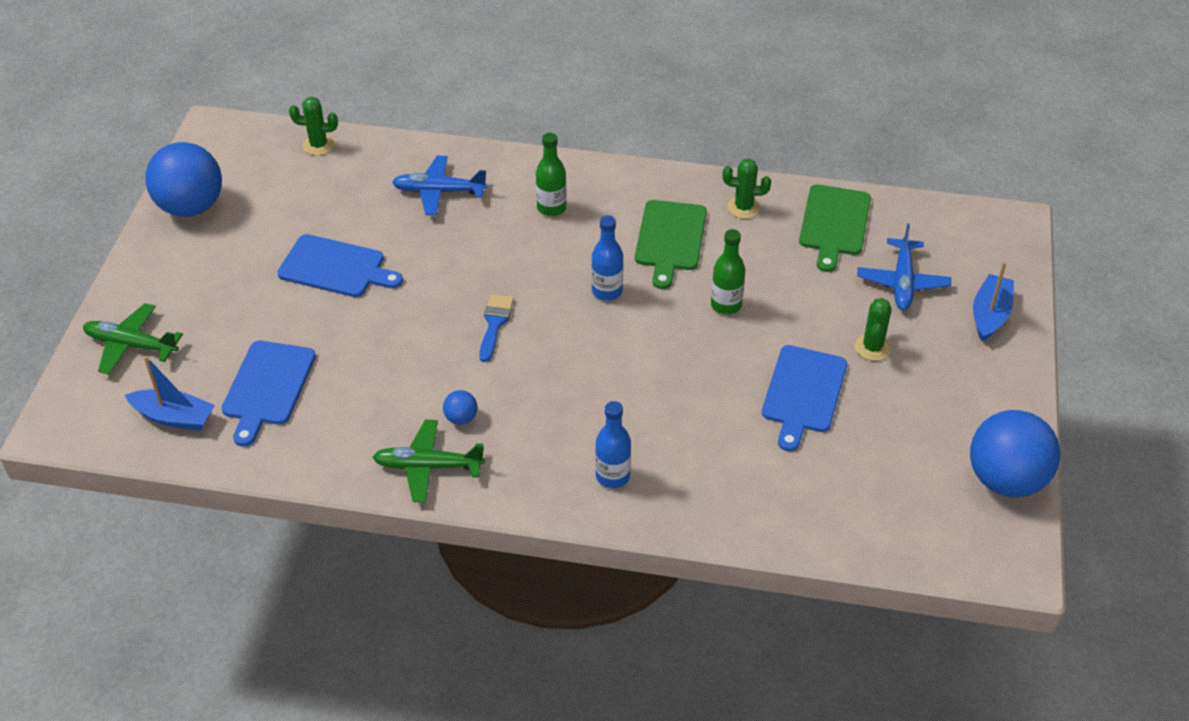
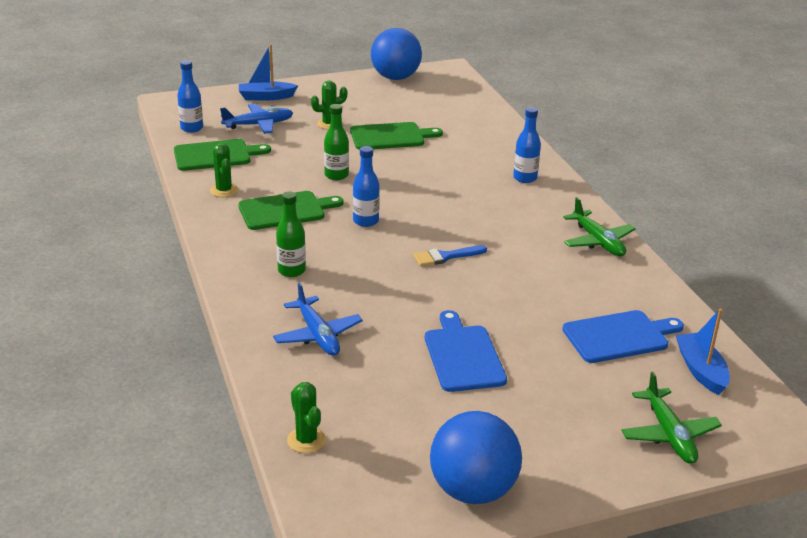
camera: 120 degrees left, 15 degrees down
blue ball [443,390,477,425] -> none
blue cutting board [762,345,847,451] -> green cutting board [350,122,443,150]
none -> blue bottle [177,60,203,133]

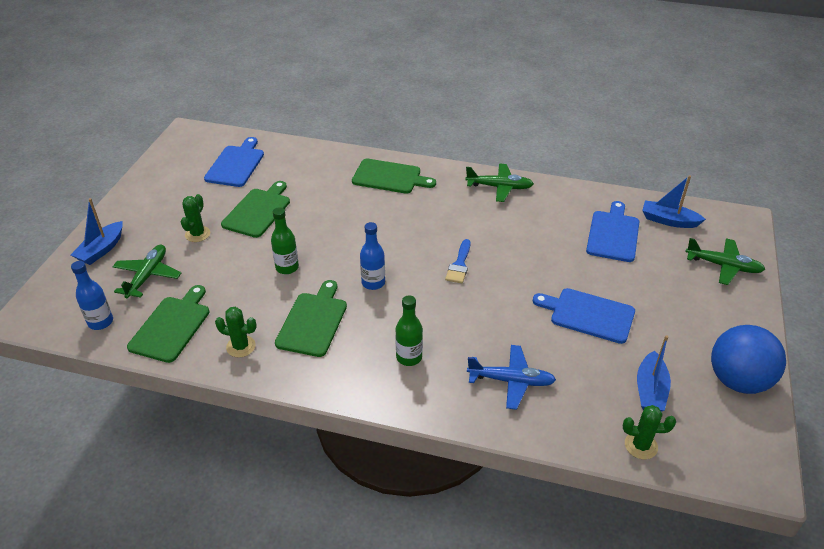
camera: 55 degrees left, 10 degrees up
blue plane [220,104,293,134] -> green plane [112,245,181,298]
blue ball [371,28,422,80] -> none
blue bottle [513,107,541,183] -> green cutting board [352,159,436,194]
none -> blue cutting board [204,137,264,187]
none -> blue boat [637,335,671,412]

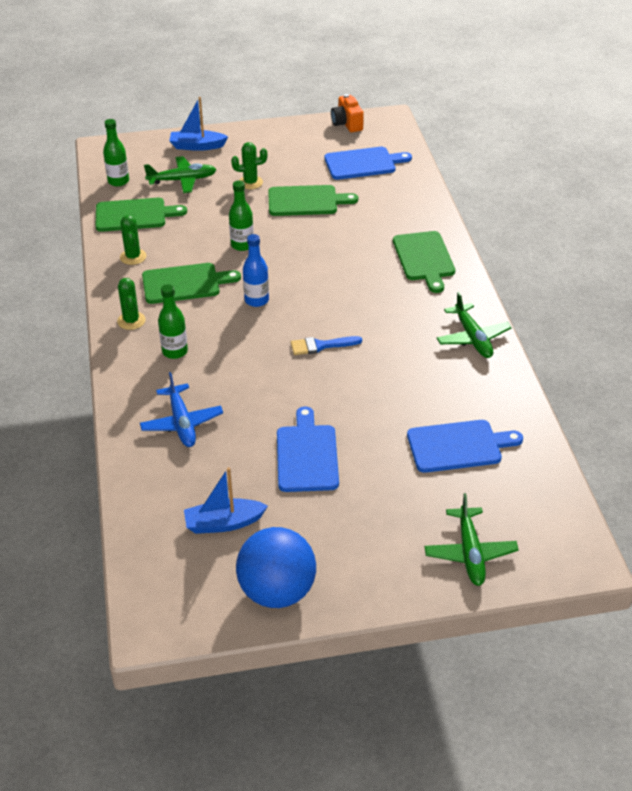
camera: 65 degrees right, 0 degrees up
blue bottle [71,261,113,330] -> green bottle [103,119,129,187]
green cactus [623,405,676,459] -> green cactus moved to [117,278,146,330]
blue boat [642,175,706,228] -> none
none -> orange camera [331,94,364,132]

